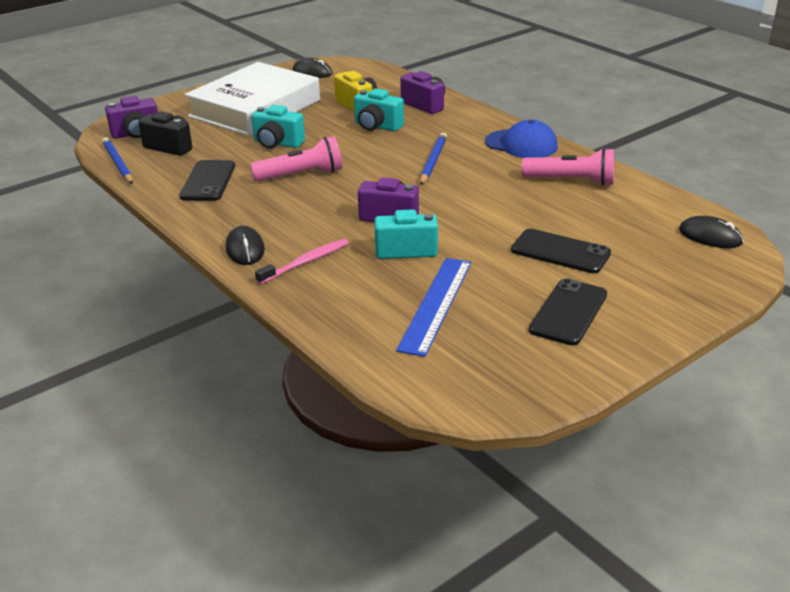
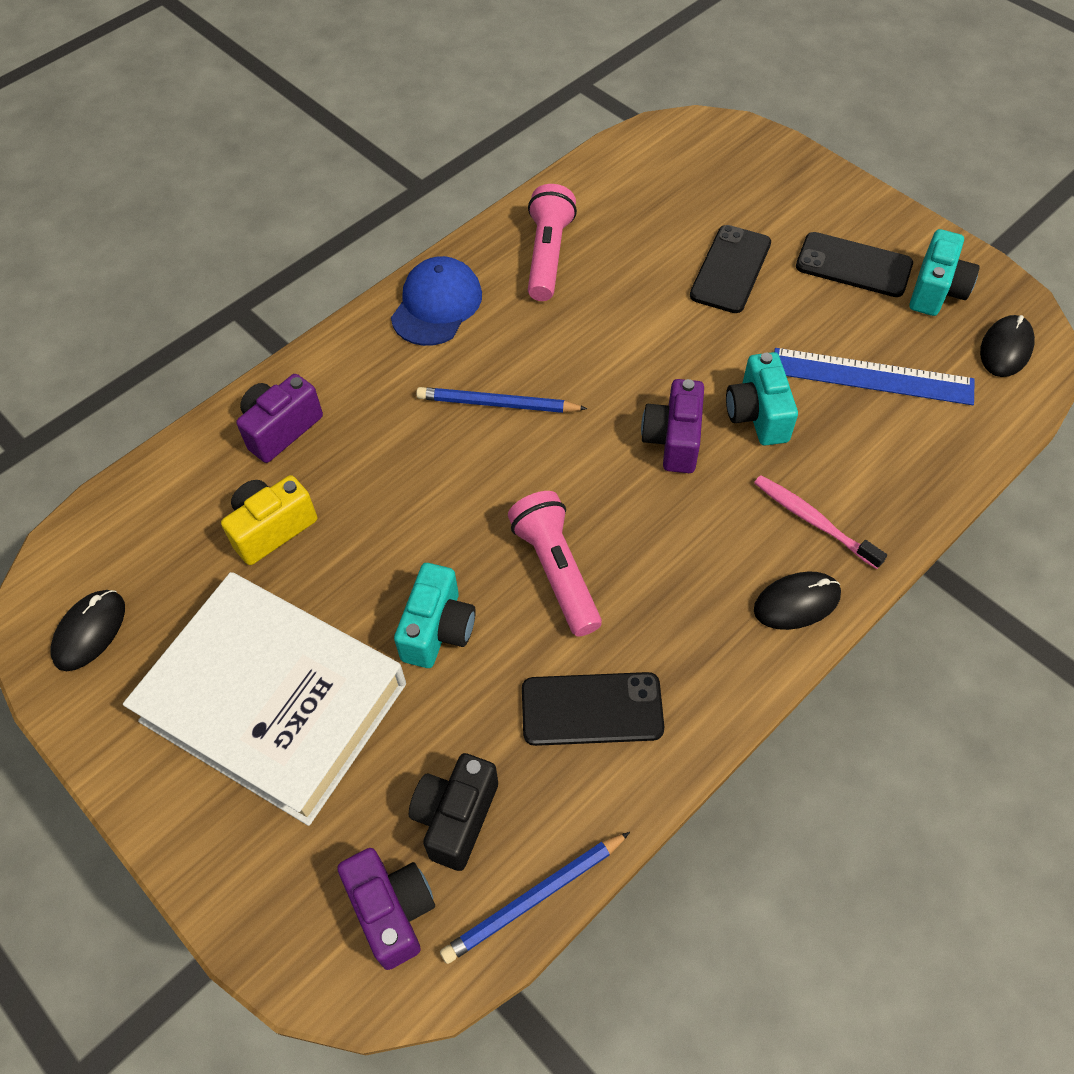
camera: 95 degrees left, 25 degrees up
turquoise camera [354,89,404,131] -> turquoise camera moved to [909,229,979,316]
black mouse [679,216,744,248] -> black mouse moved to [980,315,1035,377]

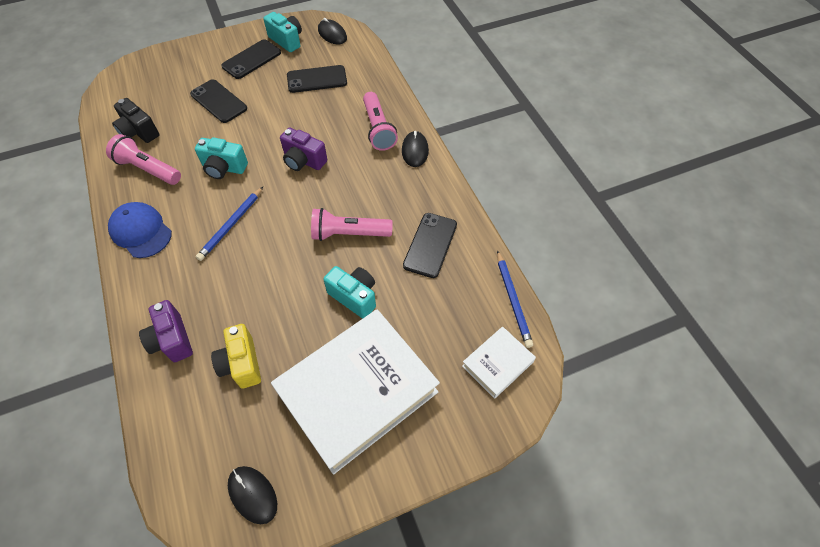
camera: 70 degrees left, 0 degrees up
purple camera [337,848,435,970] -> white book [462,326,536,399]
black camera [409,753,498,871] -> black camera moved to [112,98,159,143]
turquoise camera [726,352,798,446] -> turquoise camera moved to [195,137,248,179]
pink toothbrush [754,475,887,569] -> pink flashlight [363,92,398,151]
blue ruler [774,348,975,405] -> black phone [287,65,347,93]

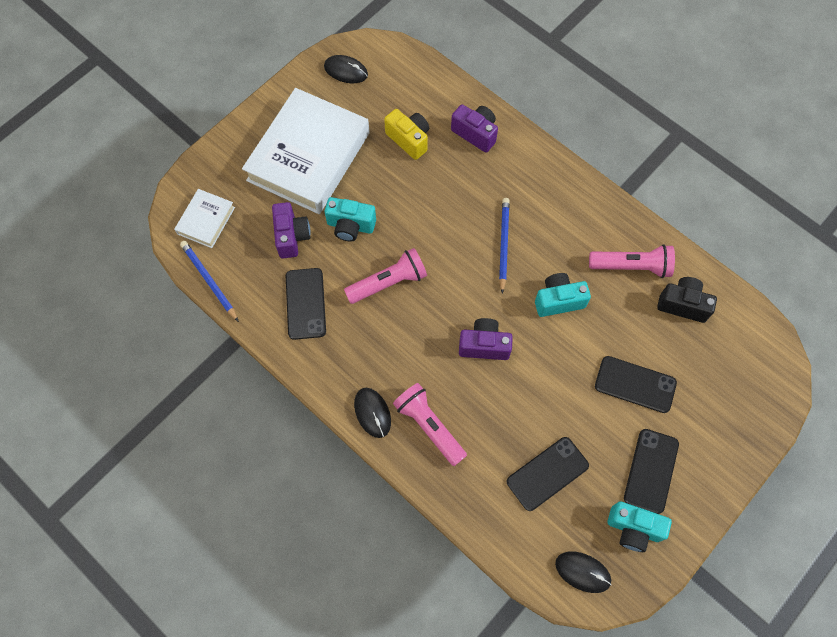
camera: 155 degrees right, 10 degrees up
blue cap [108,202,172,258] -> none
none -> purple camera [272,202,311,258]

